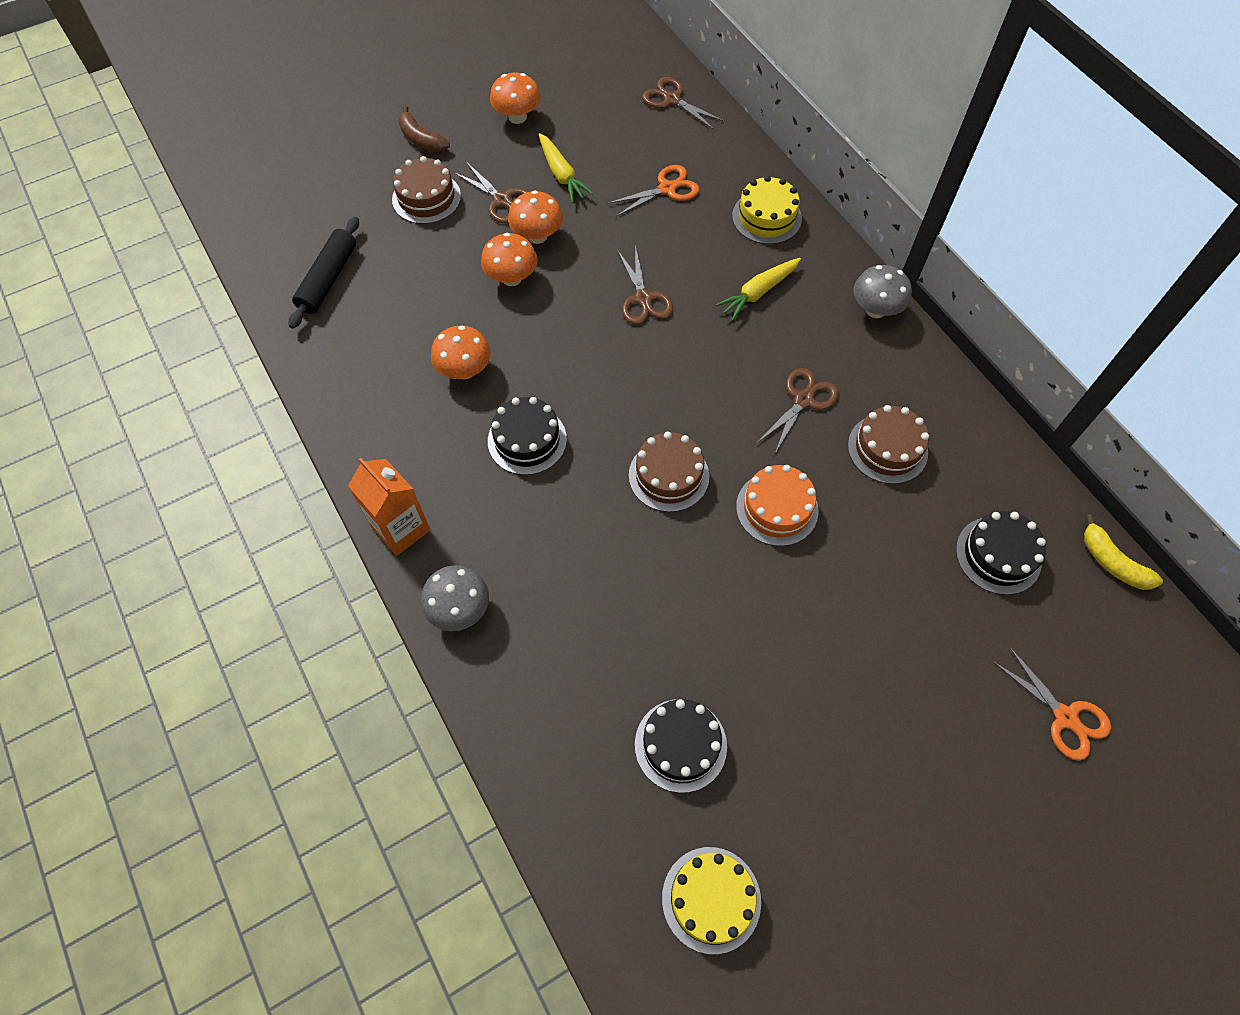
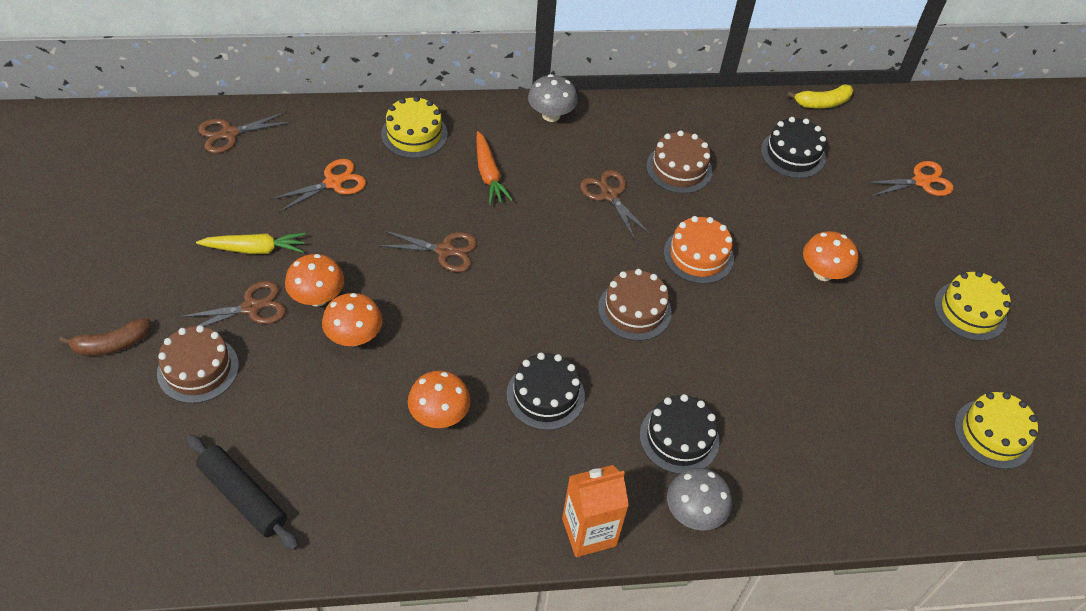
camera: 70 degrees left, 10 degrees down
orange mushroom [490,73,541,124] -> orange mushroom moved to [803,231,859,281]
orange scissors [607,165,700,217] -> orange scissors turned 60 degrees clockwise [270,159,366,212]
black cake [635,699,727,793] -> black cake moved to [640,394,719,474]
yellow carrot [715,258,801,321] -> orange carrot [476,131,513,205]
none -> yellow cake [934,271,1011,341]

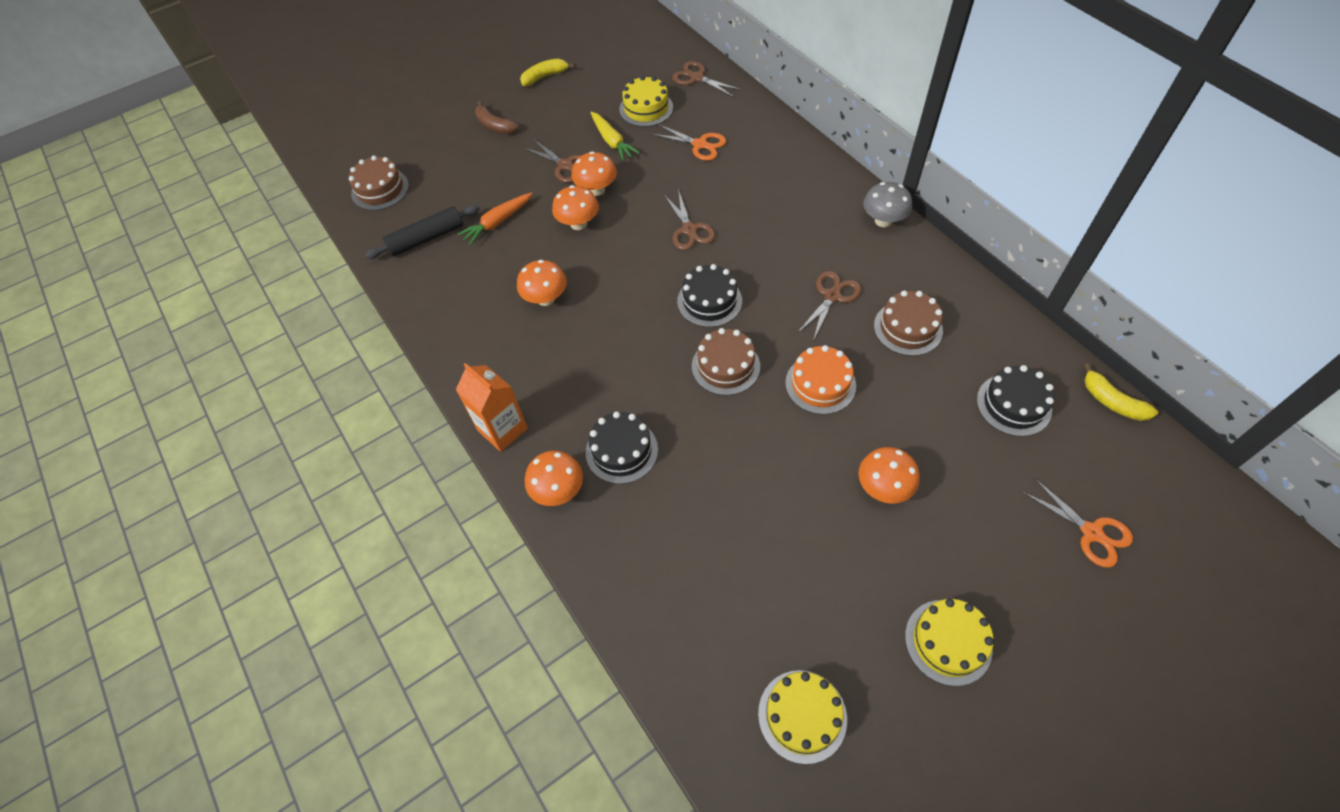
camera: 70 degrees right, 5 degrees up
brown cake [157,325,239,403] -> brown cake moved to [349,156,409,210]
black rolling pin [187,434,299,550] -> black rolling pin turned 45 degrees clockwise [365,205,480,259]
yellow cake [381,96,448,158] -> yellow cake moved to [619,76,673,127]
orange carrot [476,131,513,205] -> orange carrot moved to [458,192,533,245]
black cake [507,353,585,430] -> black cake moved to [677,264,742,327]
grey mushroom [667,468,732,530] -> orange mushroom [525,451,583,506]
none -> yellow banana [520,59,575,86]

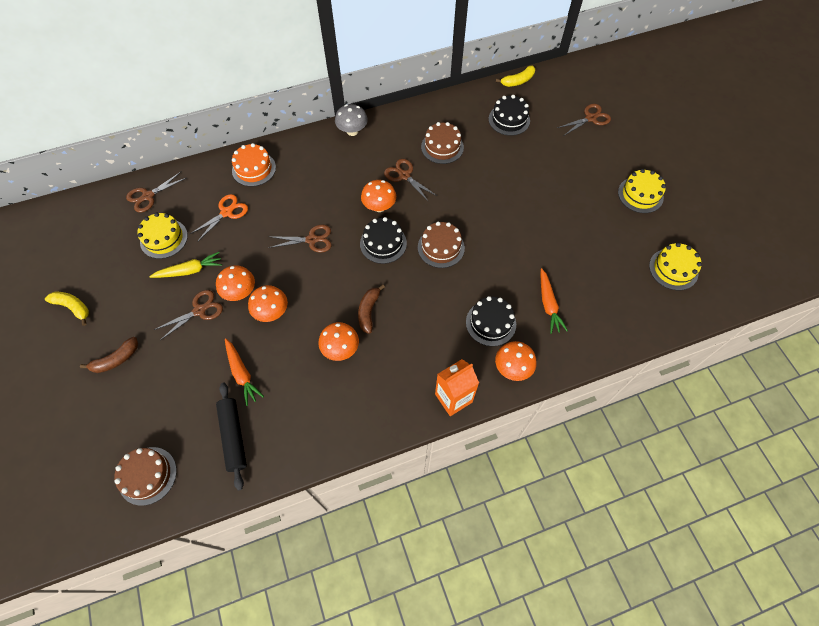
camera: 80 degrees left, 5 degrees up
yellow banana [520,59,575,86] -> yellow banana turned 135 degrees clockwise [45,292,89,326]
orange cake [785,345,856,414] -> orange cake moved to [232,143,276,187]
orange mushroom [858,447,920,504] -> orange mushroom moved to [361,180,396,212]
orange scissors [1023,478,1133,568] -> brown scissors [557,104,611,135]
none -> brown banana [358,284,385,334]
none -> orange carrot [540,268,568,334]

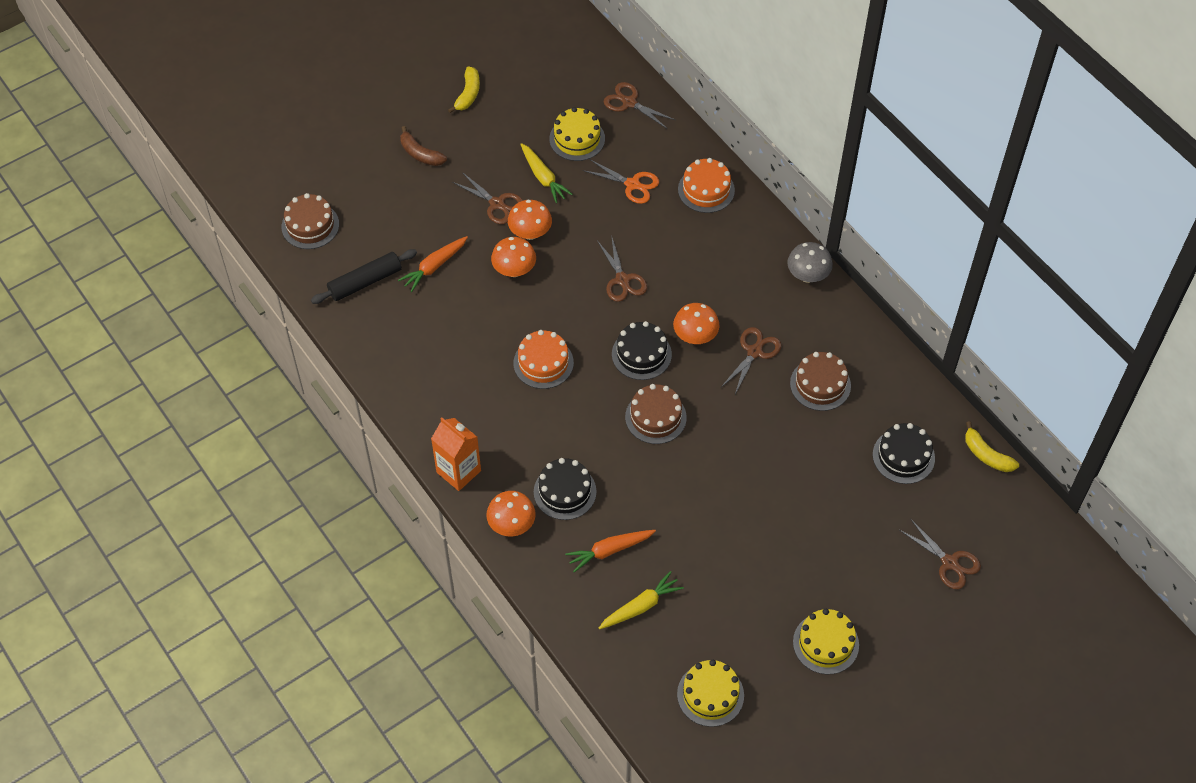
camera: 75 degrees right, 5 degrees down
orange mushroom [318,322,359,361] -> none
brown banana [358,284,385,334] -> orange cake [513,330,574,389]
none -> yellow carrot [599,571,684,629]

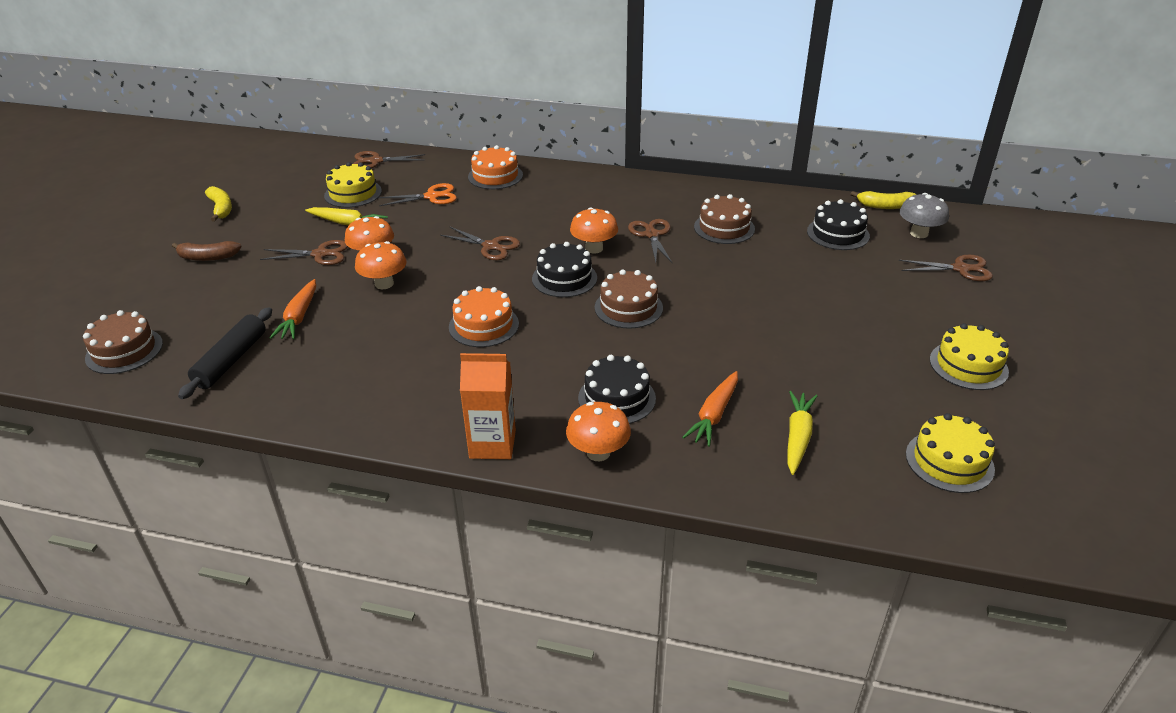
camera: 40 degrees left, 20 degrees down
grey mushroom [787,242,833,283] -> grey mushroom moved to [899,193,949,238]

